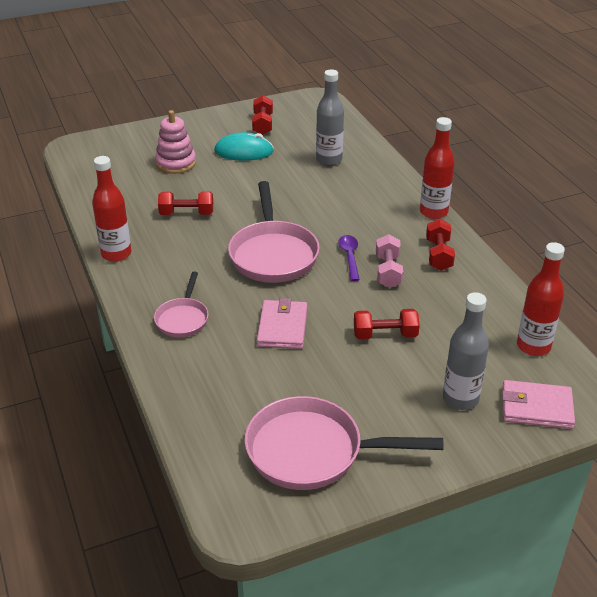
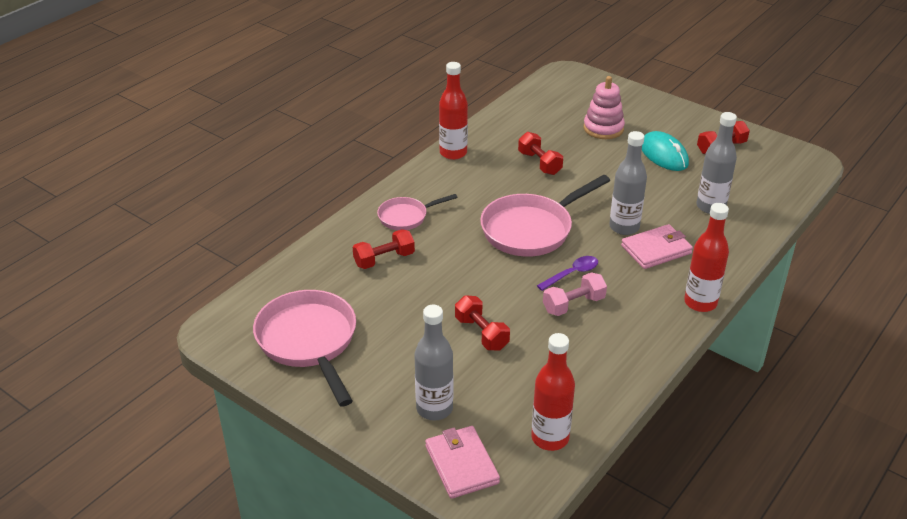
camera: 60 degrees right, 0 degrees up
pink wallet [257,298,308,349] -> pink wallet moved to [621,224,693,269]
red dumbbell [426,219,455,271] -> red dumbbell moved to [353,229,415,269]
none -> grey bottle [609,131,647,235]

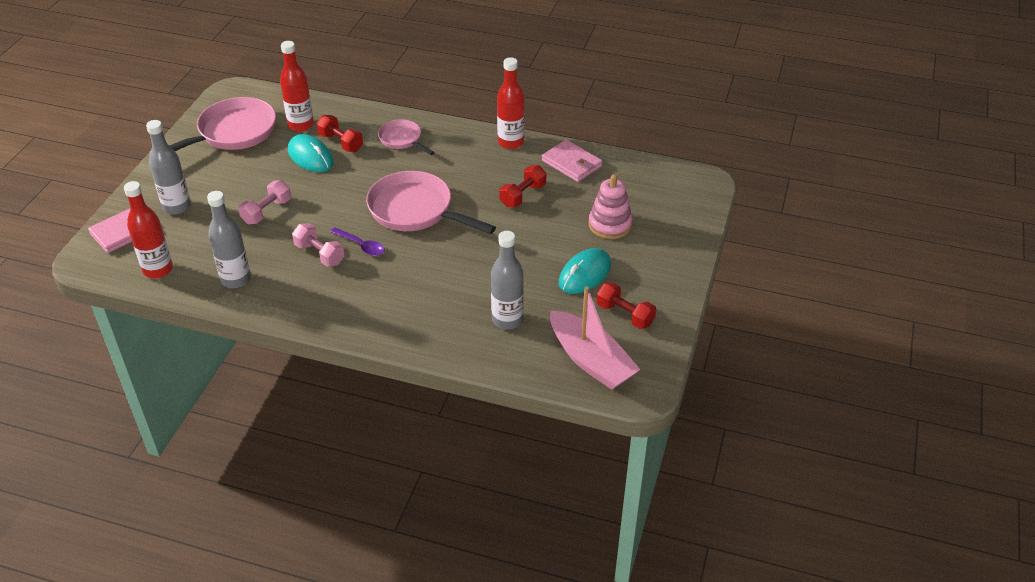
camera: 70 degrees right, 5 degrees up
red dumbbell [455,295,510,351] -> pink dumbbell [238,180,291,224]
grey bottle [609,131,647,235] -> grey bottle moved to [207,191,251,288]
pink wallet [621,224,693,269] -> pink wallet moved to [542,140,602,182]
red bottle [684,203,729,312] -> red bottle moved to [280,41,314,132]
none -> turquoise mouse [288,134,334,172]
none -> pink boat [550,286,641,390]

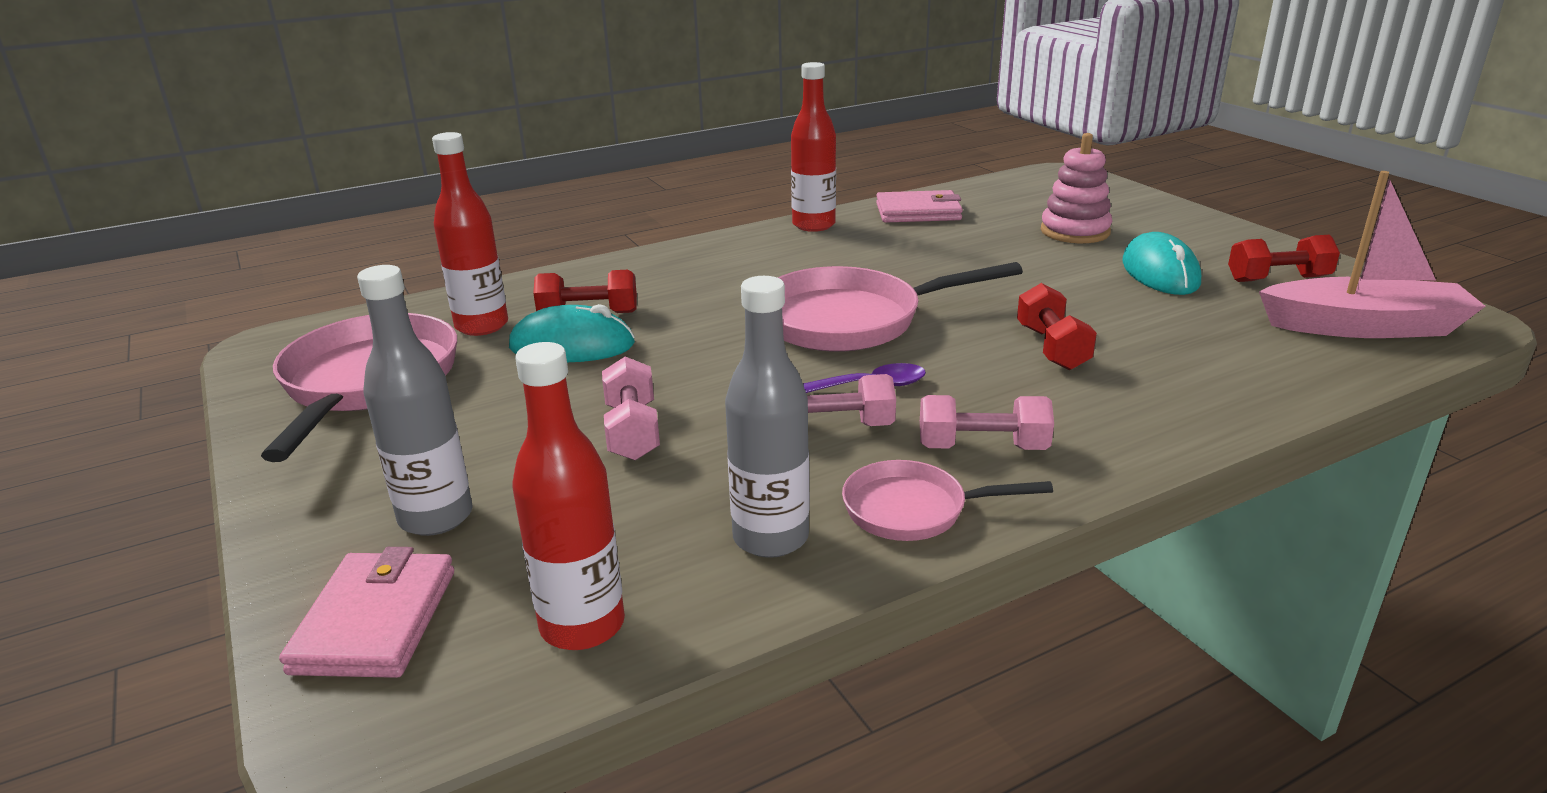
camera: 45 degrees left, 15 degrees down
pink pan [378,119,434,155] -> pink pan moved to [842,460,1053,541]
grey bottle [491,231,524,330] -> none
red dumbbell [499,165,546,207] -> red dumbbell moved to [1017,283,1097,370]
none -> pink dumbbell [920,395,1054,450]

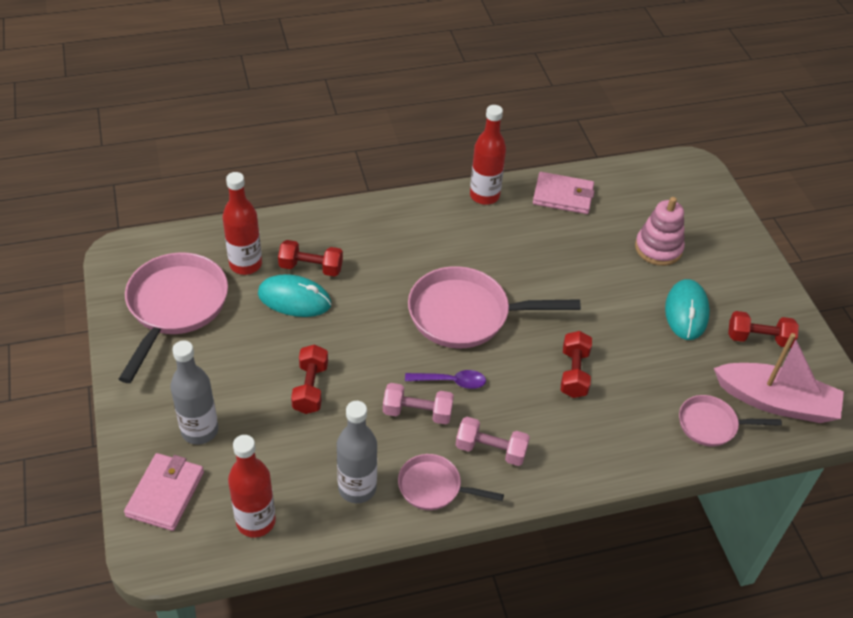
camera: 10 degrees right, 20 degrees up
pink dumbbell [602,357,660,460] -> red dumbbell [291,344,328,414]
none -> pink pan [679,395,782,446]

